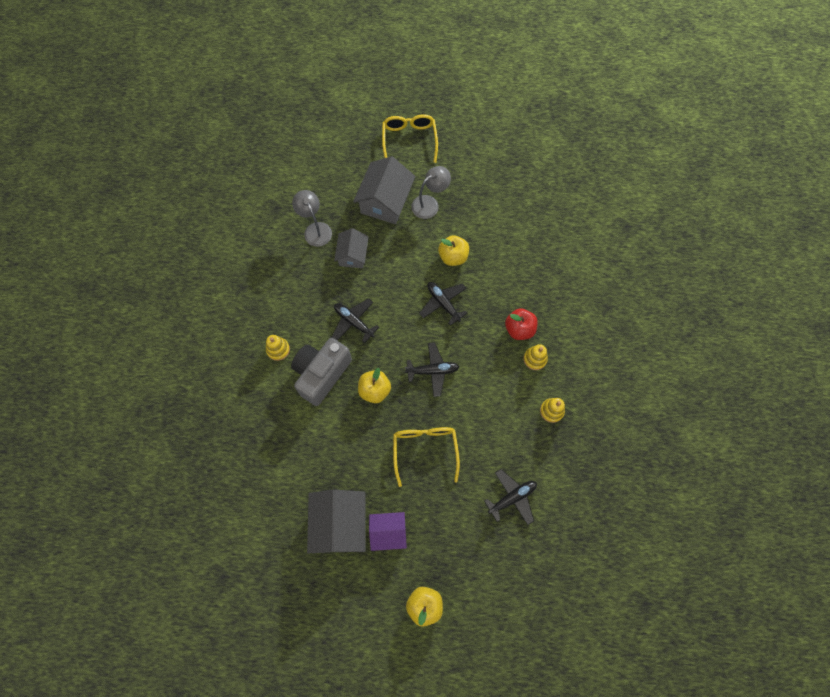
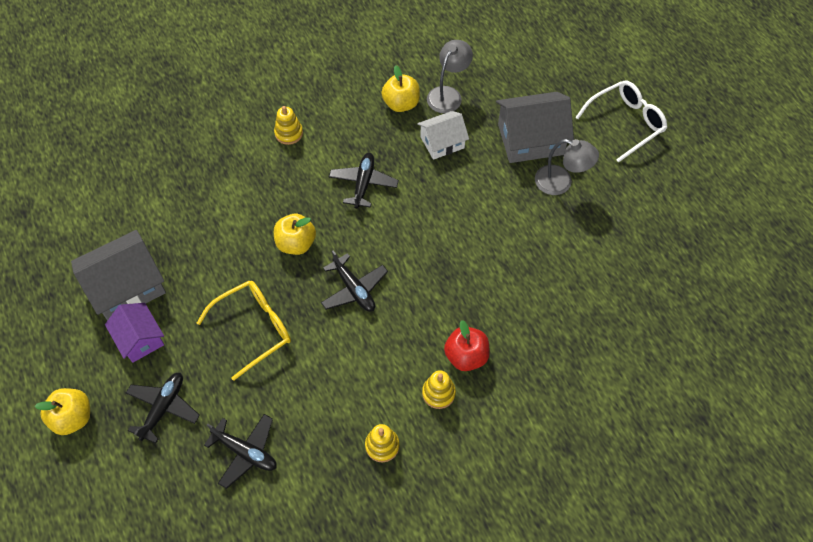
camera: 60 degrees right, 10 degrees down
grey camera [291,338,352,406] -> none
grey house [334,228,369,268] -> white house [417,111,469,160]
yellow glasses [382,114,438,163] -> white glasses [575,81,667,162]
black plane [420,282,468,326] -> black plane moved to [126,373,200,443]
yellow apple [438,235,469,266] -> yellow apple moved to [381,66,420,112]

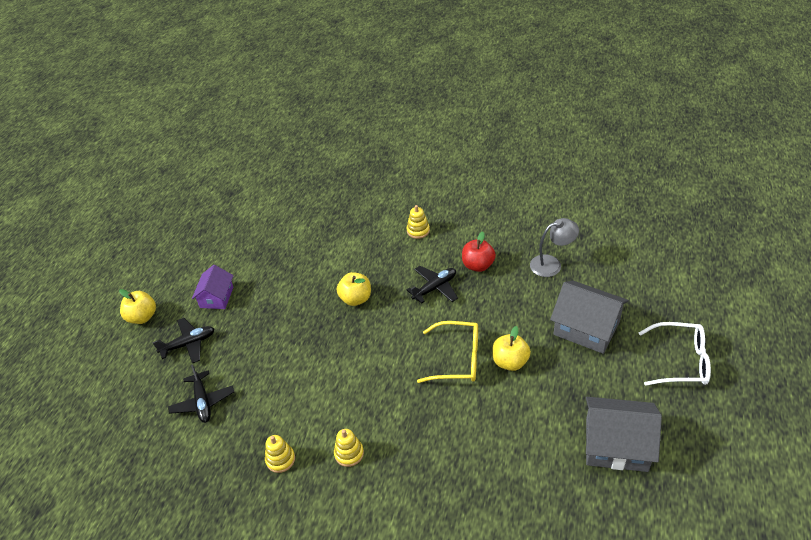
camera: 45 degrees right, 15 degrees down
grey house [71,230,166,321] -> grey house moved to [586,397,662,472]
yellow glasses [197,281,291,381] -> yellow glasses moved to [417,321,478,383]
black plane [321,250,388,312] -> none
yellow apple [381,66,420,112] -> yellow apple moved to [492,326,531,371]
white house [417,111,469,160] -> none
red apple [444,320,490,371] -> red apple moved to [462,232,496,272]
grey lamp [535,139,599,195] -> none

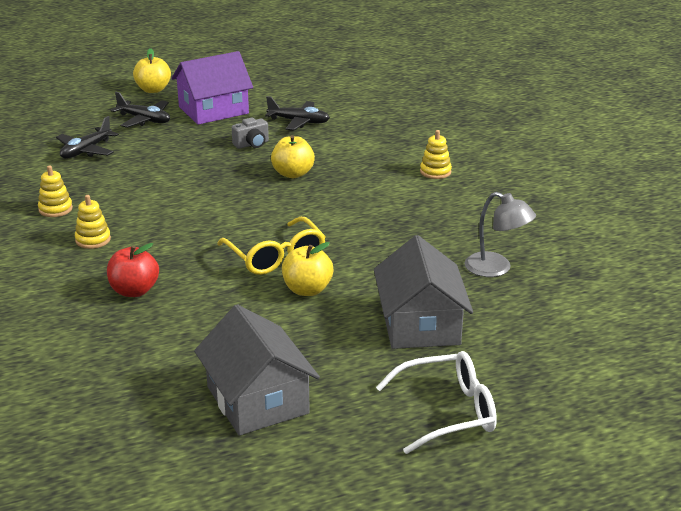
camera: 50 degrees right, 15 degrees down
purple house [192,265,234,309] -> purple house [171,51,253,125], size x1.62
black plane [407,266,458,304] -> black plane moved to [265,96,330,131]
red apple [462,232,496,272] -> red apple moved to [107,243,159,297]
white glasses [639,322,711,386] -> white glasses turned 75 degrees counterclockwise [376,351,497,454]
none -> grey camera [232,117,269,149]

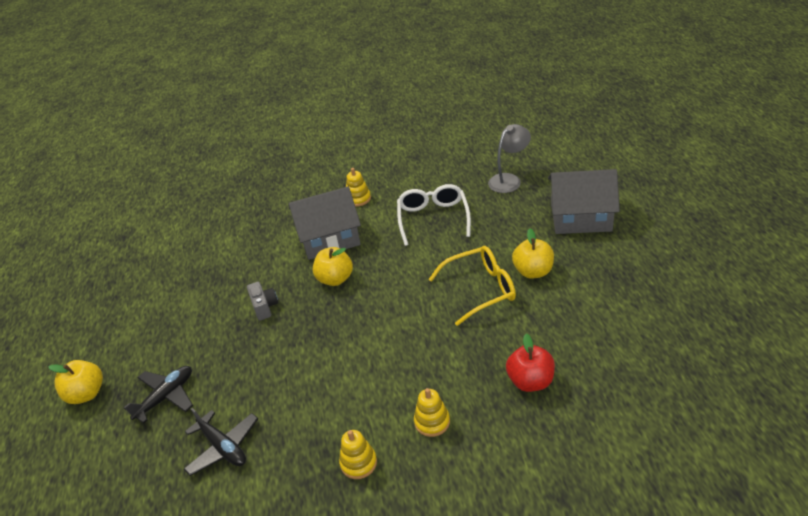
camera: 75 degrees left, 10 degrees up
purple house [171,51,253,125] -> none
grey house [194,304,320,436] -> grey house moved to [289,186,361,260]
black plane [265,96,330,131] -> none
white glasses [376,351,497,454] -> white glasses moved to [397,184,471,246]

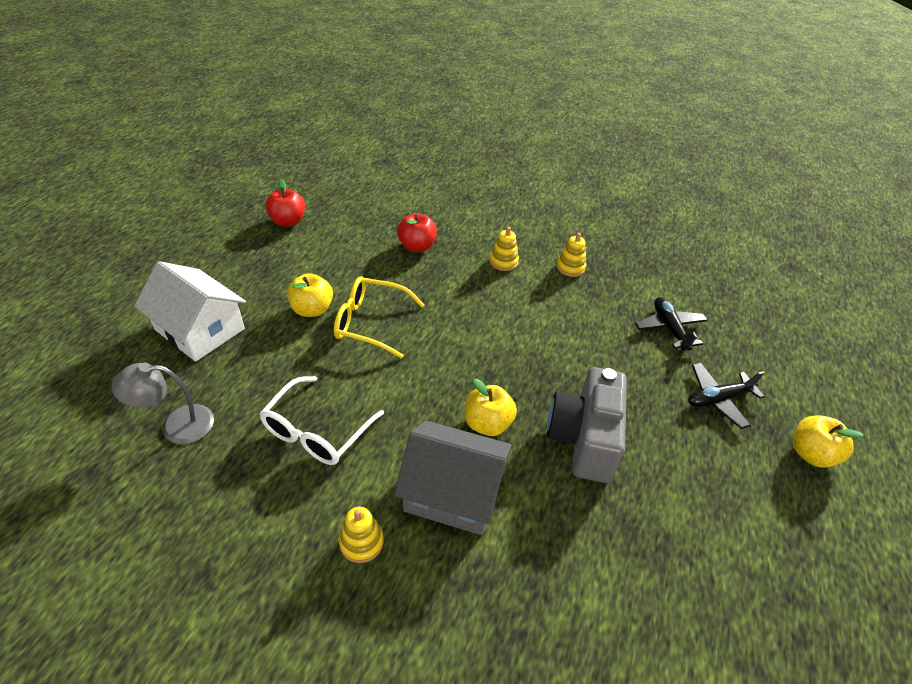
camera: 155 degrees left, 5 degrees up
grey camera [247,282,278,321] -> grey camera [547,367,627,483], size x2.16
grey house [548,169,620,234] -> white house [134,261,246,362]
none -> red apple [265,179,305,227]

